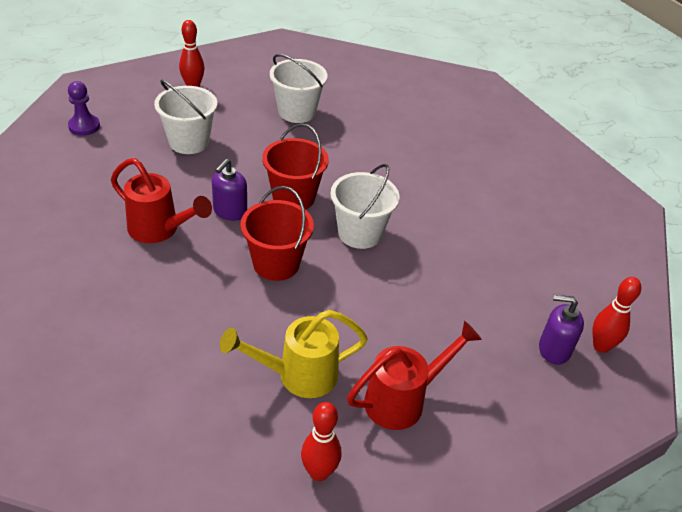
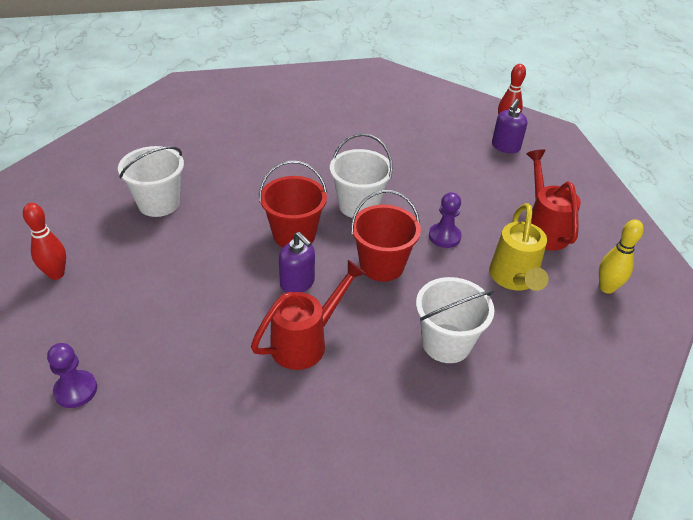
camera: 70 degrees left, 0 degrees up
white bucket [154,80,218,154] -> white bucket moved to [416,277,494,363]
red bowling pin [301,402,341,481] -> yellow bowling pin [599,219,644,294]
none -> purple pawn [429,192,462,248]

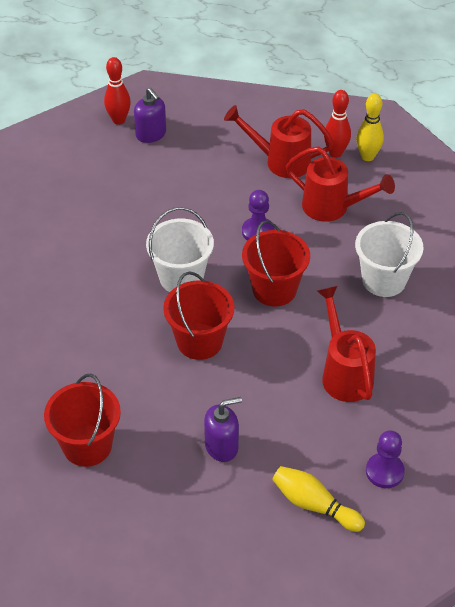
camera: 65 degrees left, 5 degrees up
red bowling pin [23,203,66,280] -> red bowling pin moved to [324,90,351,158]
purple pawn [47,343,97,408] -> purple pawn moved to [366,430,405,488]
white bucket [118,146,184,217] -> red bucket [44,374,121,467]
purple soap dispenser [279,232,315,293] -> purple soap dispenser moved to [204,397,242,462]
yellow watering can [489,203,549,291] -> red watering can [286,146,395,222]
none -> yellow bowling pin [272,466,365,532]

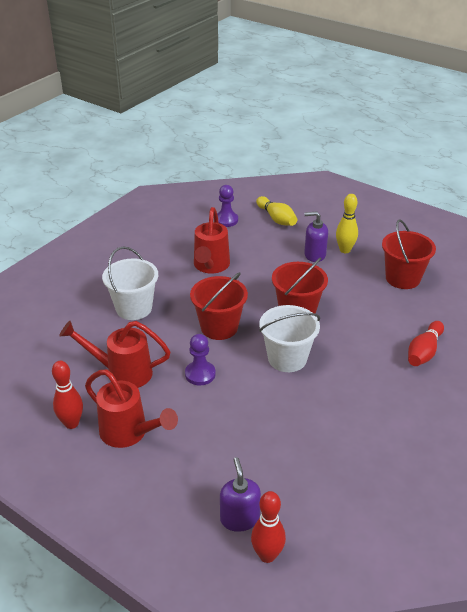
camera: 155 degrees left, 10 degrees down
red watering can [286,146,395,222] -> red watering can turned 45 degrees counterclockwise [59,321,171,388]
yellow bowling pin [356,93,384,161] -> yellow bowling pin moved to [336,194,358,253]
none -> red bowling pin [408,321,444,366]

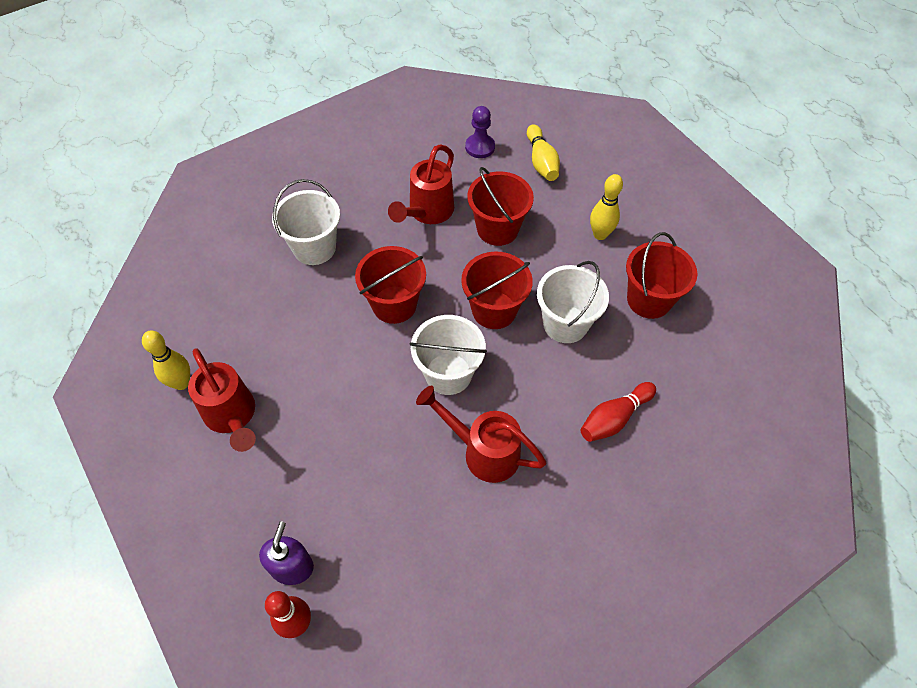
camera: 20 degrees right, 20 degrees up
red bowling pin [52,361,83,429] -> yellow bowling pin [142,331,190,390]
red watering can [59,321,171,388] -> red watering can moved to [416,386,546,483]
purple pawn [185,334,216,385] -> none
purple soap dispenser [304,211,328,262] -> none
none -> red bucket [467,167,534,246]
none -> white bucket [537,261,609,343]

